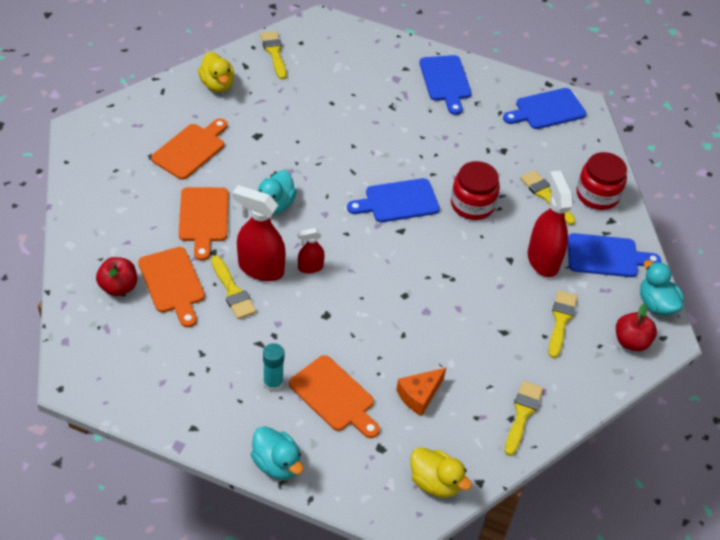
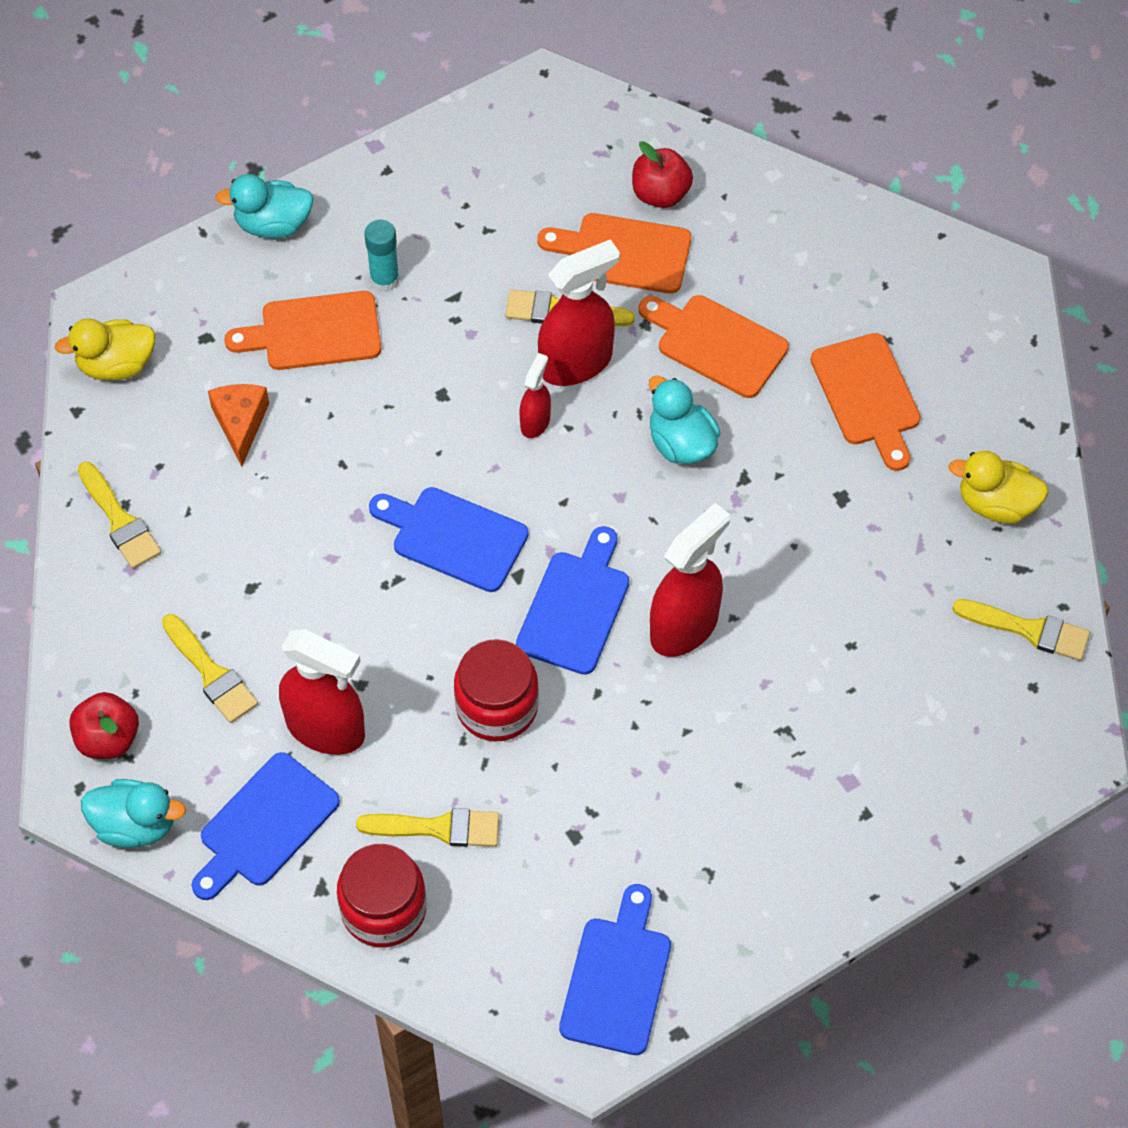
camera: 130 degrees right, 10 degrees up
blue cutting board [419,55,471,115] -> blue cutting board moved to [369,487,528,592]
none -> red spray bottle [650,503,730,657]

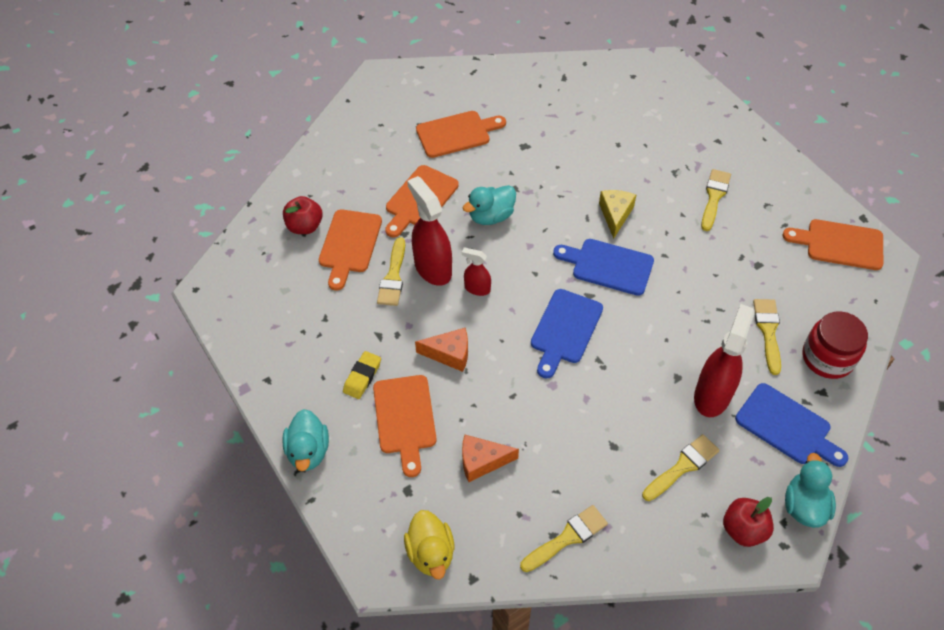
camera: 90 degrees left, 5 degrees down
turquoise glue stick [365,220,400,292] -> yellow eraser [343,351,381,399]
red jar [454,639,539,742] -> none
blue cutting board [559,884,671,1055] -> orange cutting board [783,219,883,270]
red spray bottle [650,503,730,657] -> yellow cheese [599,190,636,239]
yellow duck [948,451,1049,524] -> none
yellow brush [953,599,1090,661] -> yellow brush moved to [701,169,731,231]
none -> orange cheese [415,328,468,372]

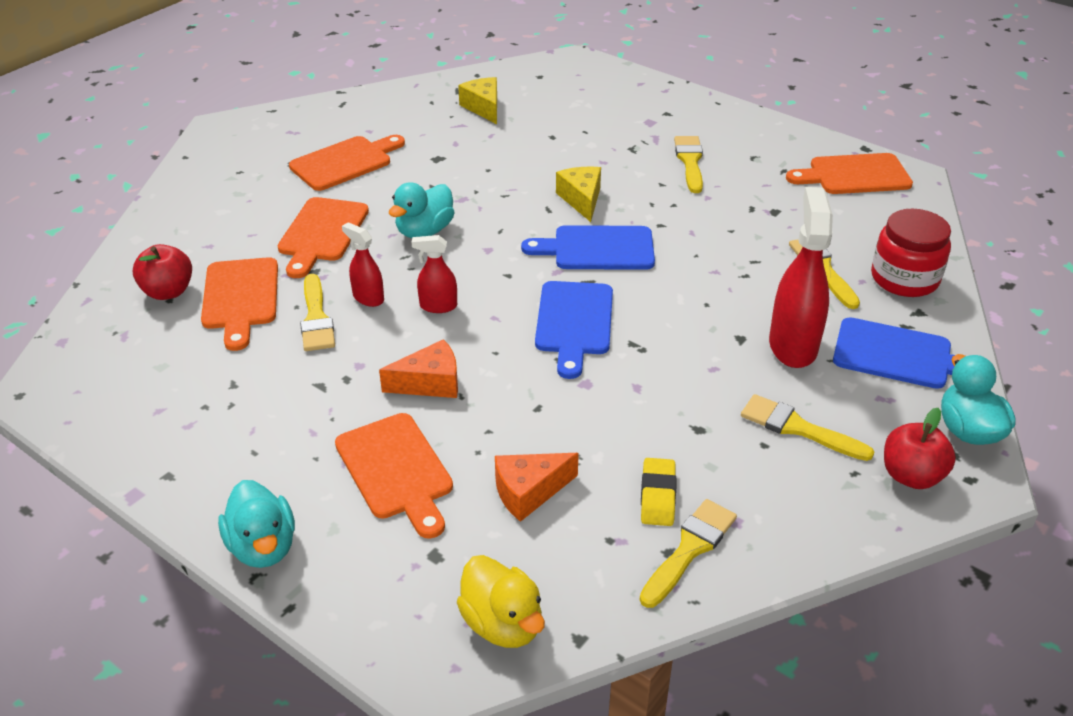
camera: 20 degrees left, 15 degrees down
yellow eraser [343,351,381,399] -> yellow eraser moved to [641,458,676,526]
red spray bottle [407,176,452,286] -> red spray bottle [342,222,384,307], size x0.53
yellow brush [642,434,720,501] -> yellow brush turned 90 degrees counterclockwise [741,394,874,461]
none -> yellow cheese [458,77,497,124]

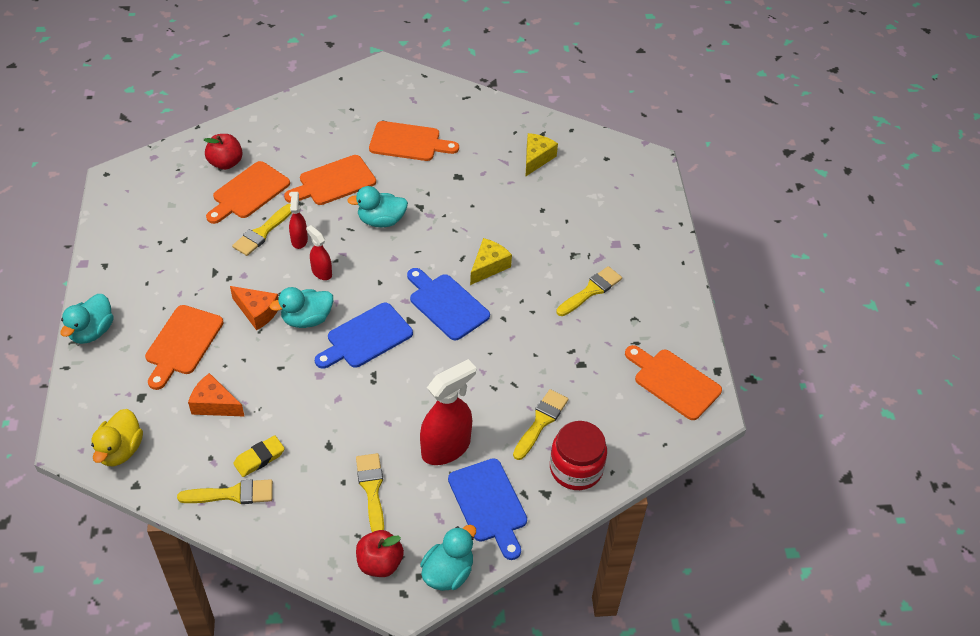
camera: 45 degrees right, 10 degrees up
none -> turquoise duck [270,287,333,328]

